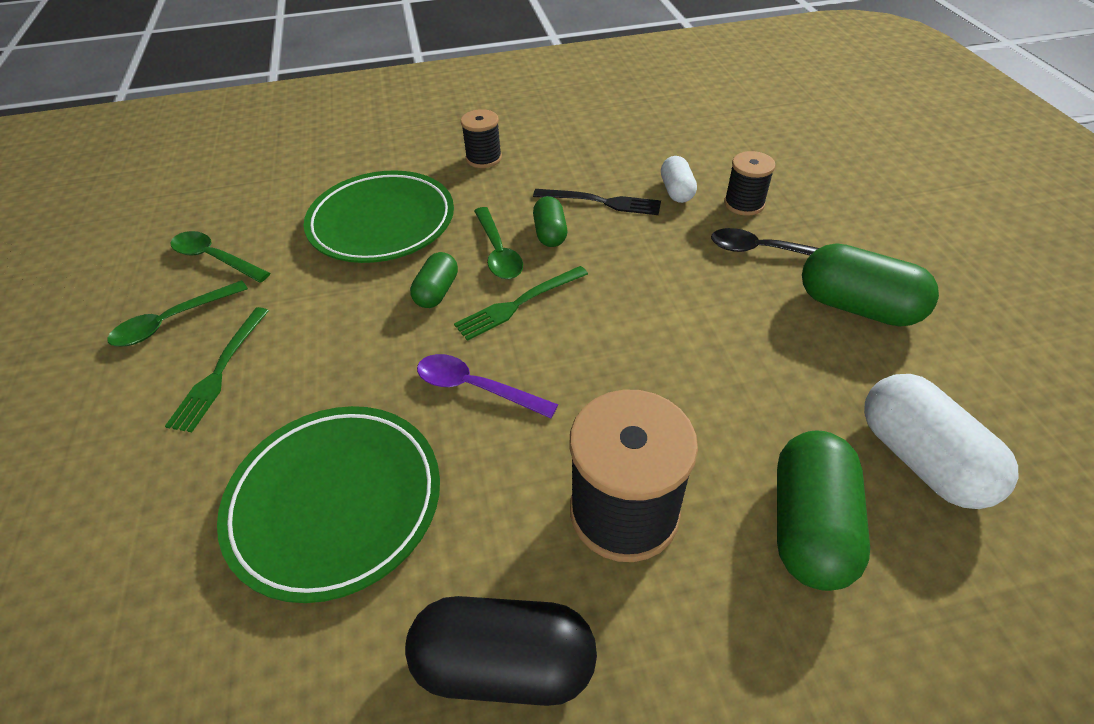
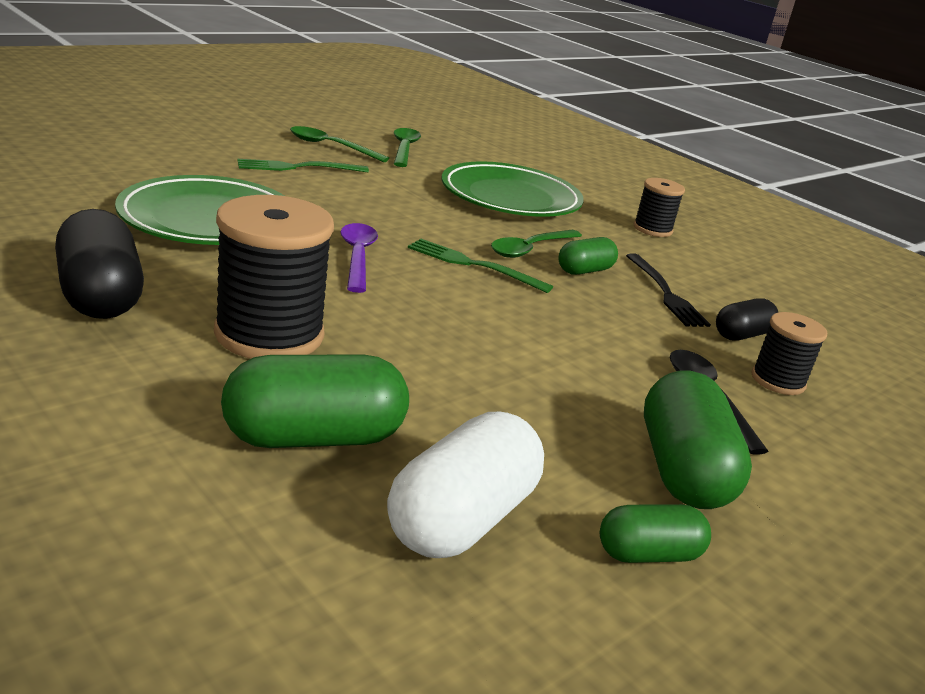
camera: 55 degrees right, 20 degrees down
green capsule [410,252,458,308] -> green capsule moved to [600,504,711,563]
white capsule [661,156,697,203] -> black capsule [716,298,778,340]

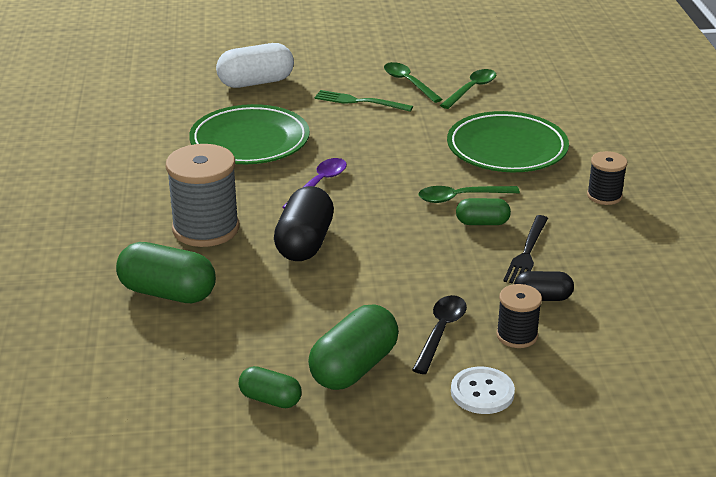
camera: 40 degrees right, 5 degrees up
black capsule [55,209,144,319] -> black capsule moved to [274,186,334,261]
black spool [214,195,334,359] -> grey spool [166,144,239,247]
white capsule [387,412,544,558] -> white capsule moved to [216,43,294,88]
green fork [408,238,553,293] -> none
none -> white button [451,367,515,414]

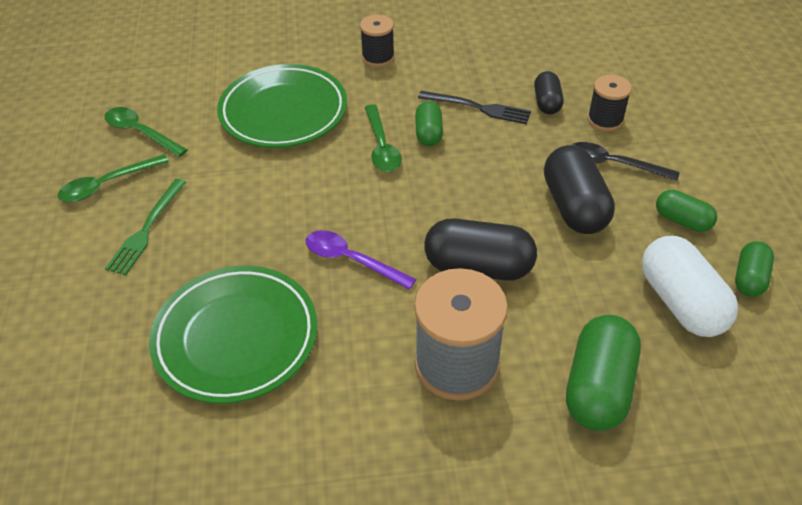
camera: 90 degrees left, 15 degrees up
white capsule [216,43,294,88] -> white capsule moved to [642,236,738,337]
green capsule [308,304,399,390] -> green capsule [656,190,717,232], size x0.57
white button [451,367,515,414] -> none
none -> black capsule [544,145,615,234]

